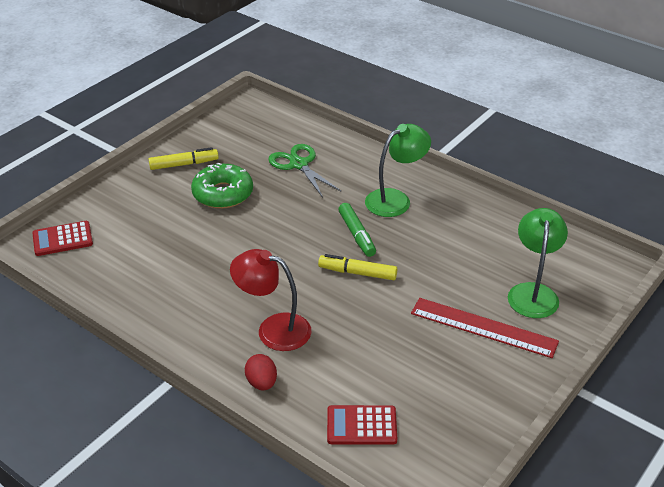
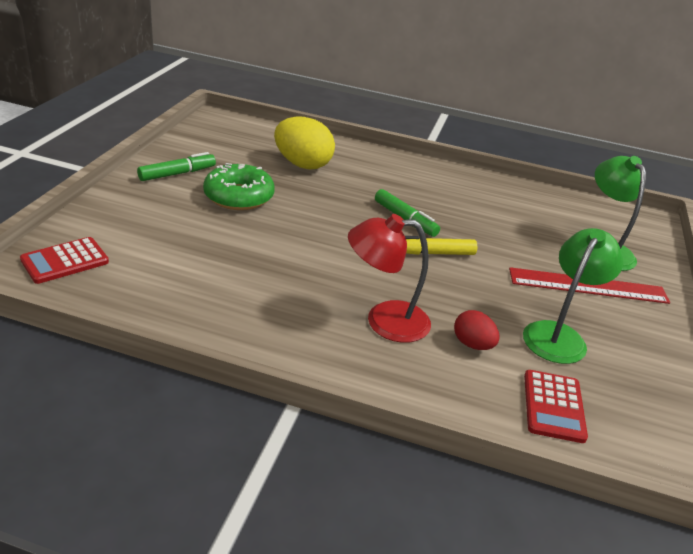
camera: 25 degrees left, 5 degrees down
yellow marker [149,147,219,170] -> green marker [137,152,216,181]
red egg [245,354,277,391] -> red egg moved to [454,310,500,350]
green scissors [268,144,342,198] -> yellow egg [274,116,335,169]
red calculator [327,405,397,445] -> red calculator turned 60 degrees counterclockwise [524,370,588,443]
green lamp [365,124,431,217] -> green lamp moved to [523,228,624,364]

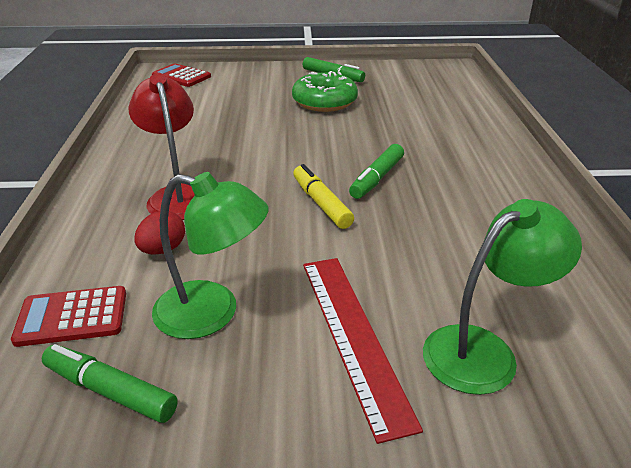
camera: 75 degrees right, 0 degrees up
yellow egg [274,116,335,169] -> none
none -> green marker [42,344,178,423]

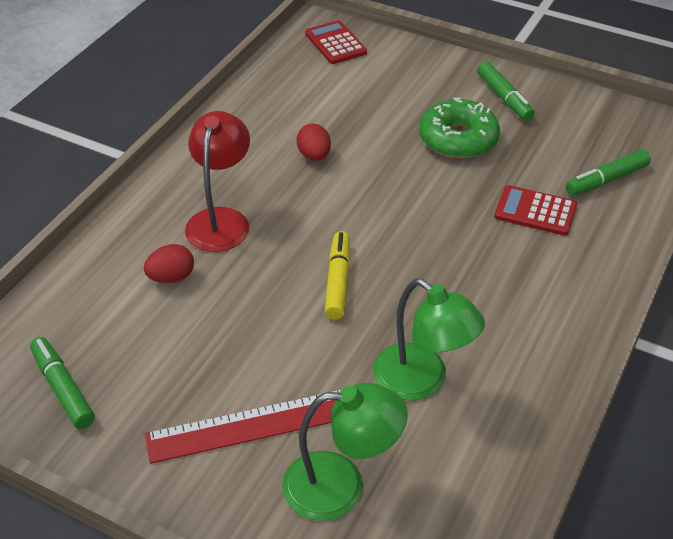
camera: 30 degrees right, 10 degrees up
red calculator [11,286,126,347] -> red calculator moved to [494,185,577,236]
green lamp [152,172,269,339] -> green lamp moved to [373,278,485,401]
red ruler [303,258,423,444] -> red ruler turned 60 degrees clockwise [145,389,342,464]
green marker [349,144,404,199] -> green marker moved to [566,150,651,195]
none -> red egg [297,124,331,161]

